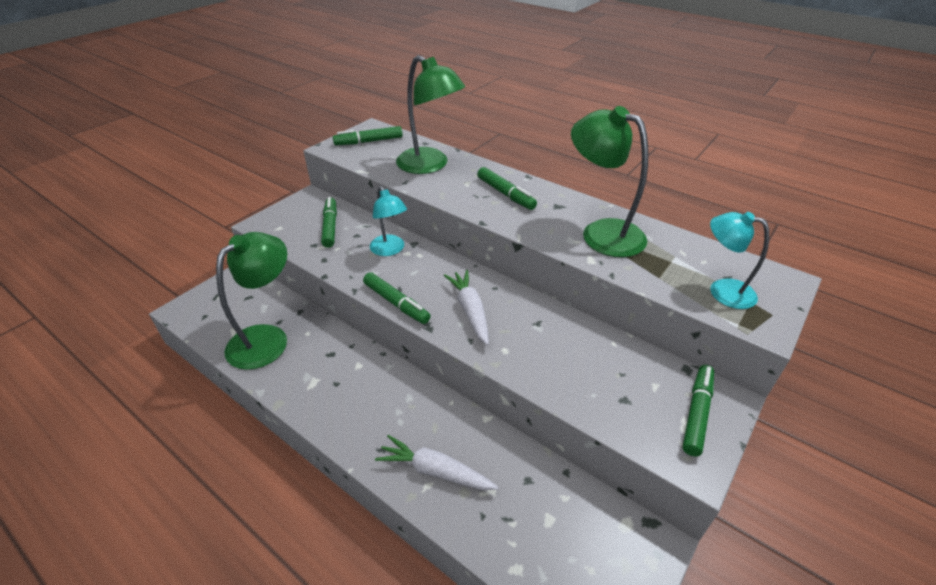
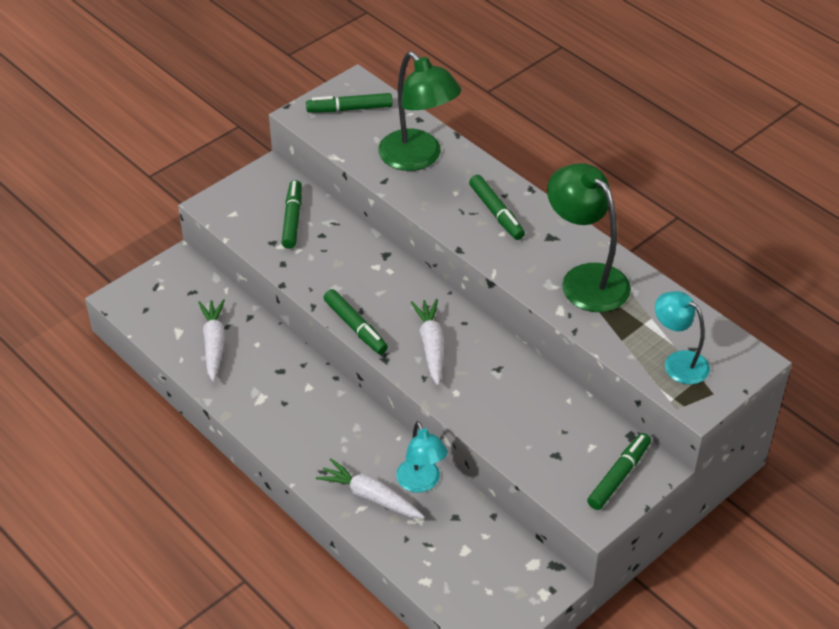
camera: 10 degrees right, 5 degrees up
green lamp [216,232,287,370] -> white carrot [198,299,225,382]
turquoise lamp [370,186,407,256] -> turquoise lamp moved to [396,421,448,493]

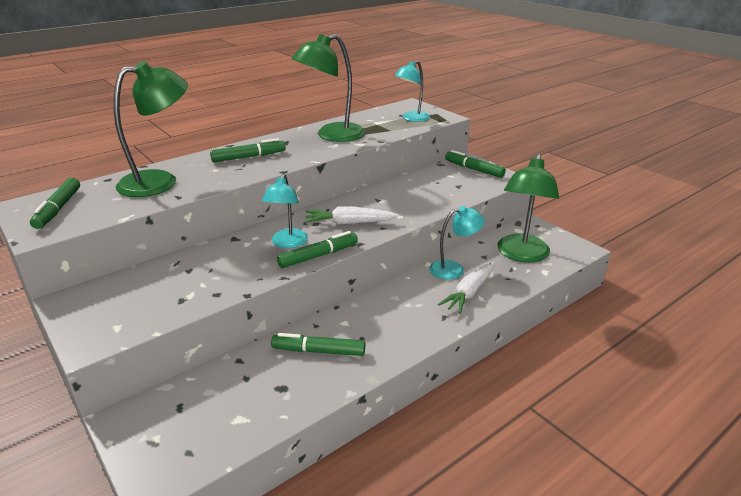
camera: 85 degrees left, 15 degrees down
white carrot [198,299,225,382] -> none
green marker [282,180,301,249] -> green marker moved to [271,333,365,356]
none -> turquoise lamp [262,174,308,248]
none -> green lamp [497,154,559,263]

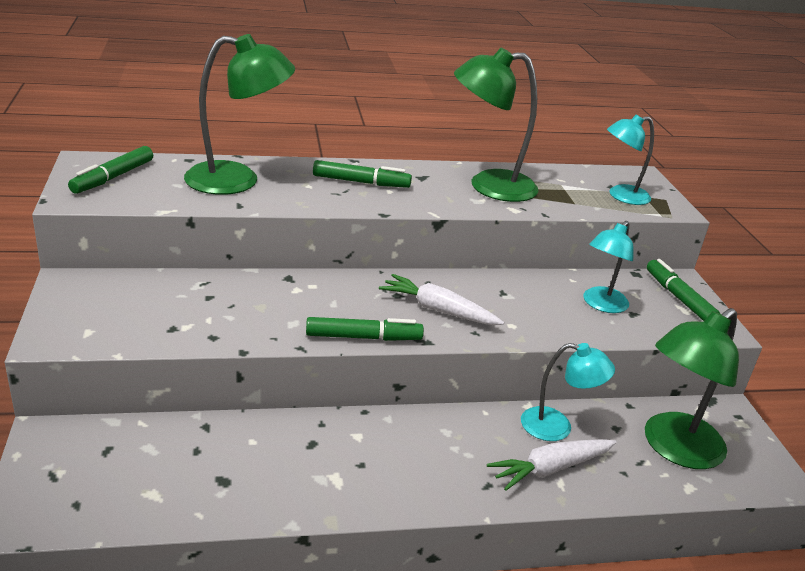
camera: 25 degrees right, 0 degrees up
turquoise lamp [262,174,308,248] -> turquoise lamp moved to [583,221,634,313]
green marker [271,333,365,356] -> none

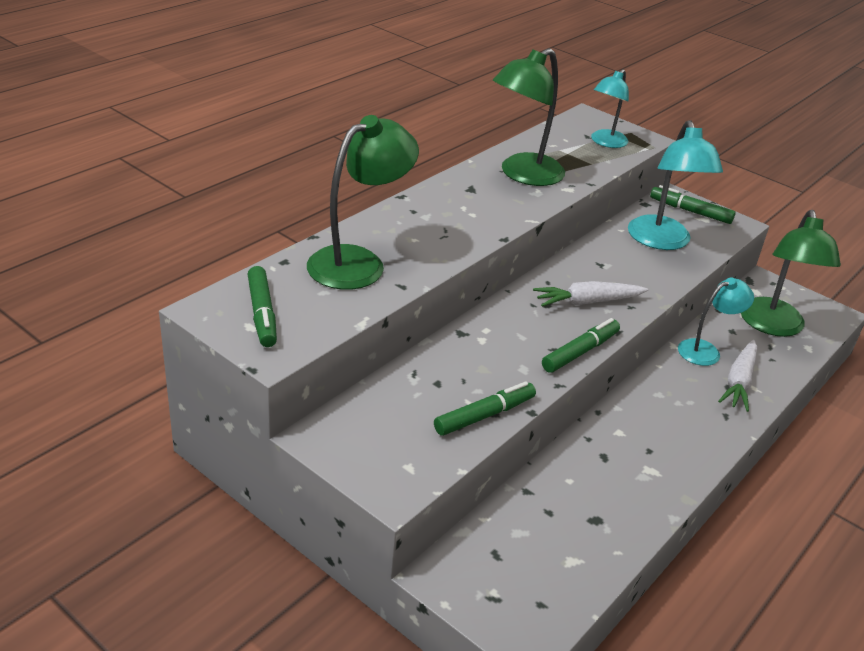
camera: 40 degrees left, 5 degrees up
green marker [313,160,412,188] -> green marker moved to [434,381,536,436]
turquoise lamp [583,221,634,313] -> turquoise lamp [628,120,723,250], size x1.60

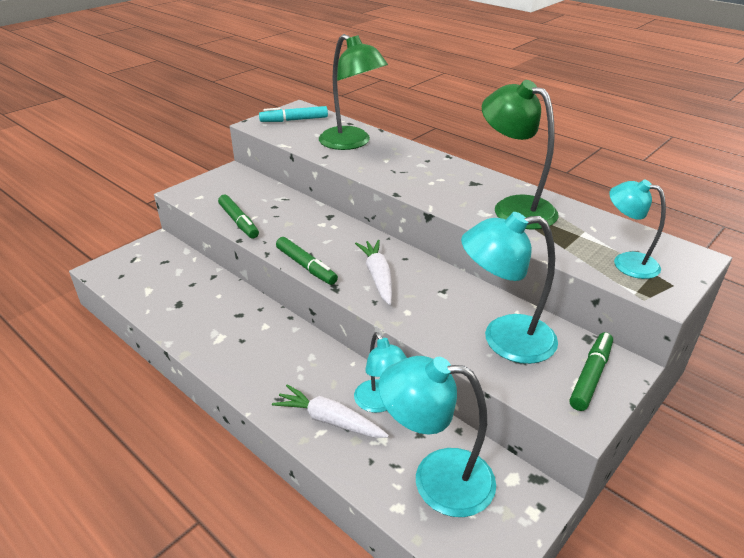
camera: 95 degrees right, 0 degrees up
green marker [247,266,277,347] -> turquoise marker [259,106,328,122]
green lamp [741,210,841,337] -> turquoise lamp [378,356,496,517]

